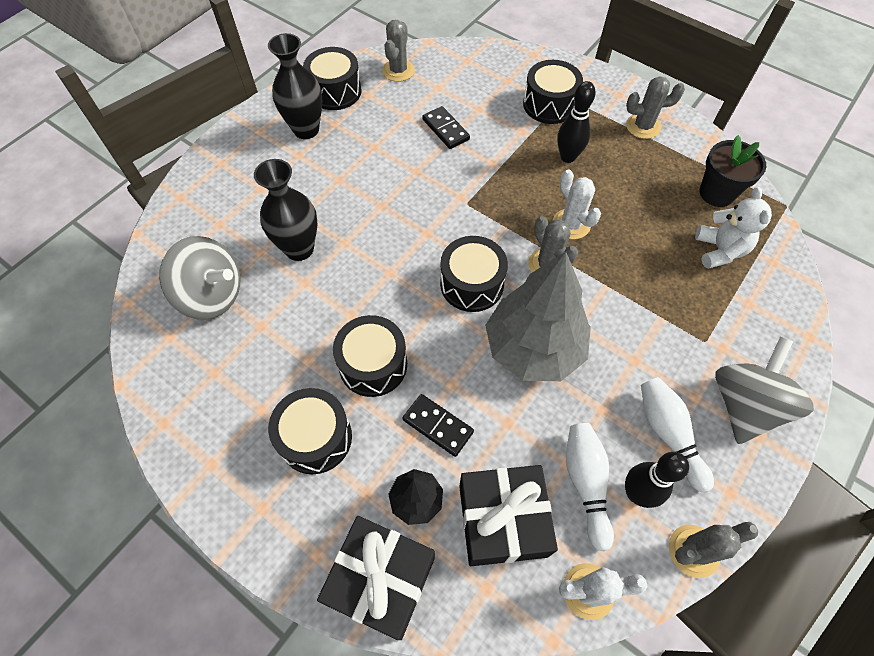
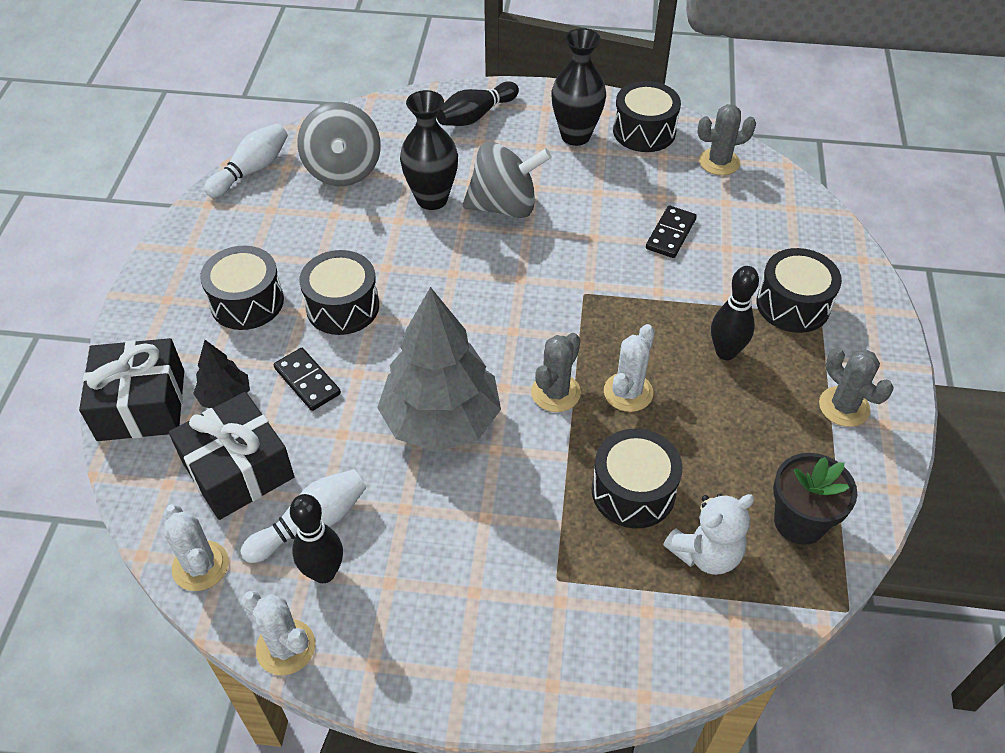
camera: 60 degrees right, 10 degrees down
black domino [403,394,474,457] -> black domino turned 45 degrees counterclockwise [274,348,341,411]
black drum [440,236,508,312] -> black drum moved to [592,429,682,528]
white bowling pin [641,377,714,492] -> white bowling pin moved to [204,123,288,198]
grey cactus [669,522,758,578] -> white cactus [242,591,316,675]
grey spinning top [715,337,814,444] -> grey spinning top moved to [463,142,552,218]
none -> black bowling pin [436,81,519,126]

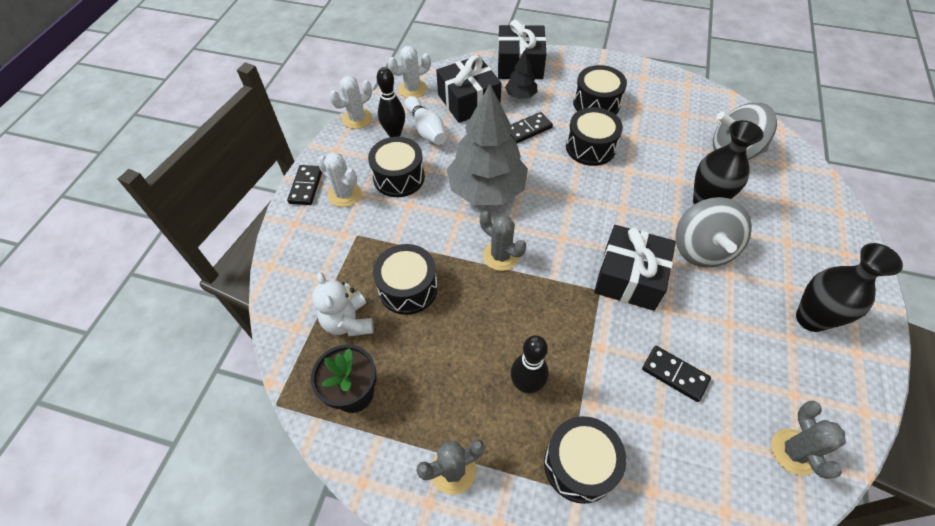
camera: 100 degrees right, 5 degrees up
white bowling pin [204,123,288,198] -> none
black bowling pin [436,81,519,126] -> none
white cactus [604,324,655,412] -> white cactus moved to [317,152,361,207]
black drum [613,81,681,152] -> black drum moved to [368,137,425,197]
none -> black domino [287,165,322,205]
none -> black gift [594,225,676,311]

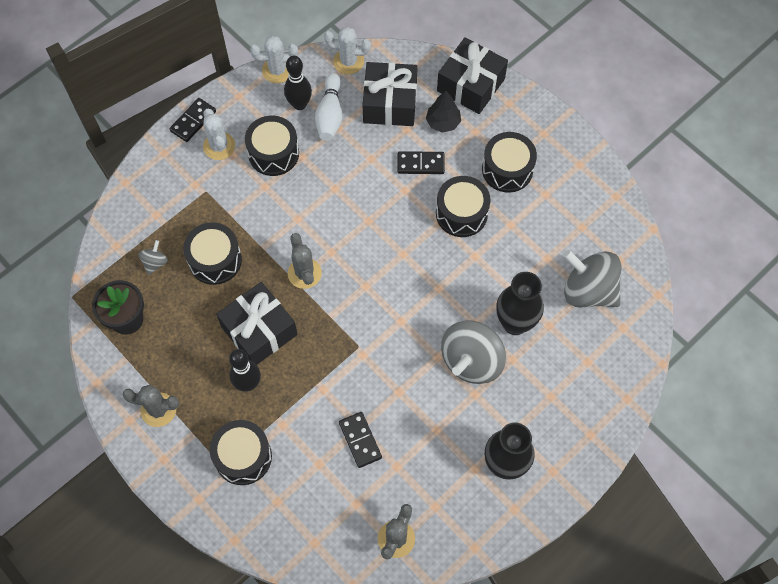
camera: 30 degrees right, 10 degrees up
white teddy bear [312,272,374,337] -> grey spinning top [138,240,168,275]
grey tree [447,84,528,205] -> none
black gift [594,225,676,311] -> black gift moved to [216,282,298,365]

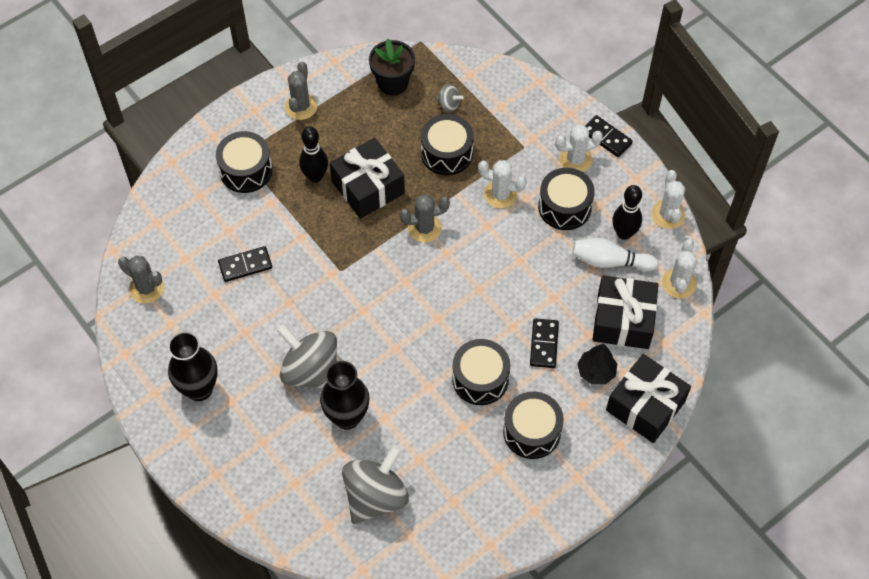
camera: 95 degrees right, 5 degrees down
none -> white cactus [478,160,526,209]

